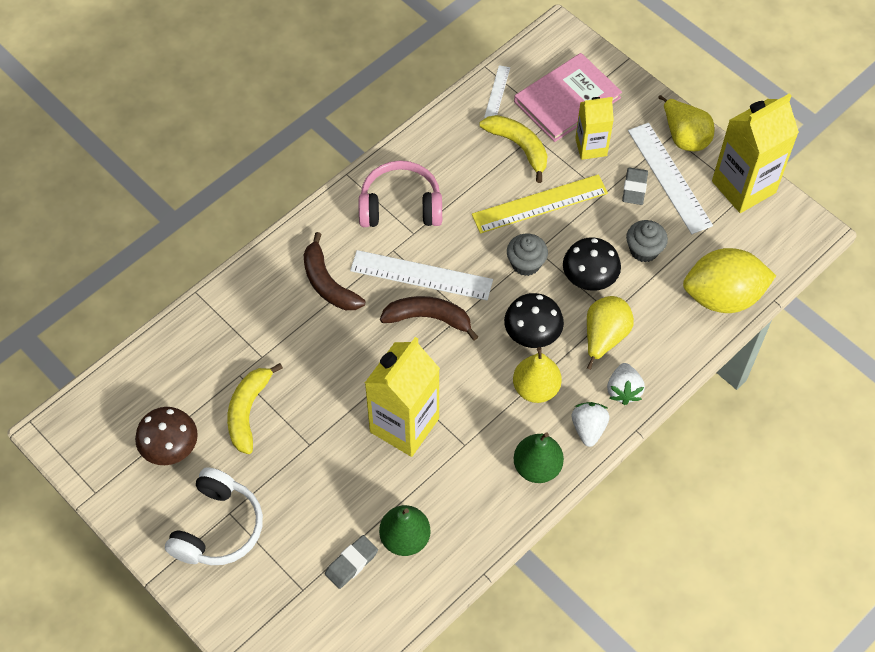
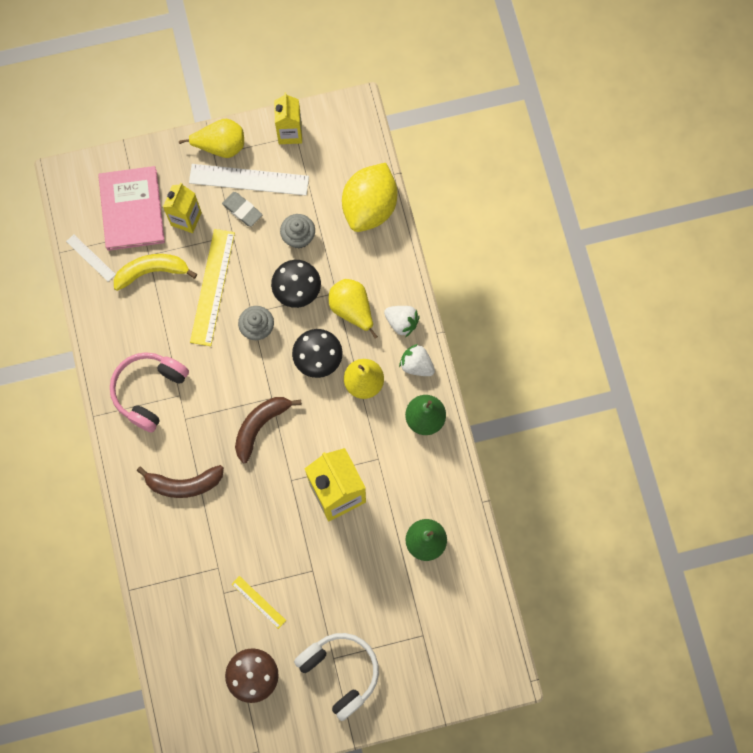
camera: 60 degrees left, 15 degrees up
yellow banana [227,363,283,454] -> yellow ruler [232,576,286,629]
grey eraser [325,535,378,589] -> none
white ruler [350,250,493,300] -> none
yellow carton [712,93,799,213] -> yellow carton [274,93,302,144], size x0.59

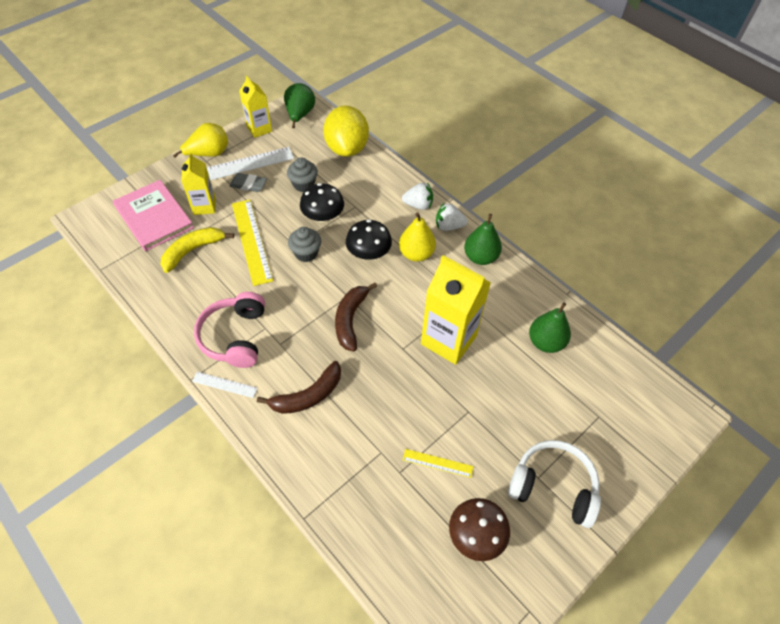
camera: 30 degrees left, 20 degrees down
white ruler [66,234,116,282] -> white ruler moved to [192,372,258,398]
yellow pear [329,279,378,339] -> none
none -> green pear [284,83,315,128]

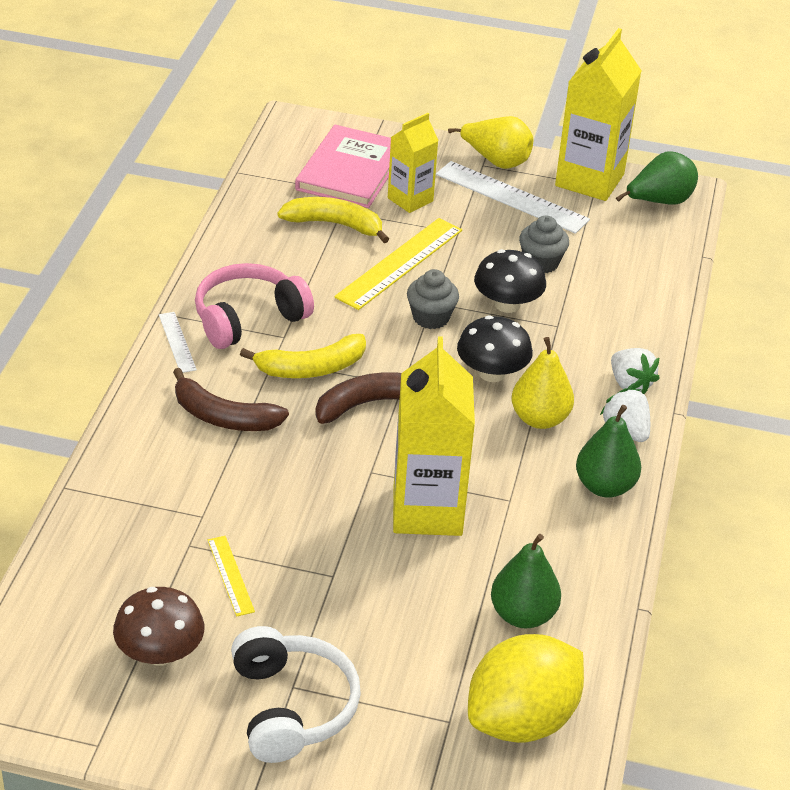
camera: 55 degrees right, 15 degrees down
grey eraser [229,173,267,192] -> none
yellow carton [239,76,272,138] -> yellow carton [555,28,641,201], size x1.69
yellow lemon [323,105,369,157] -> yellow lemon moved to [468,634,584,743]
none -> yellow banana [240,334,366,378]

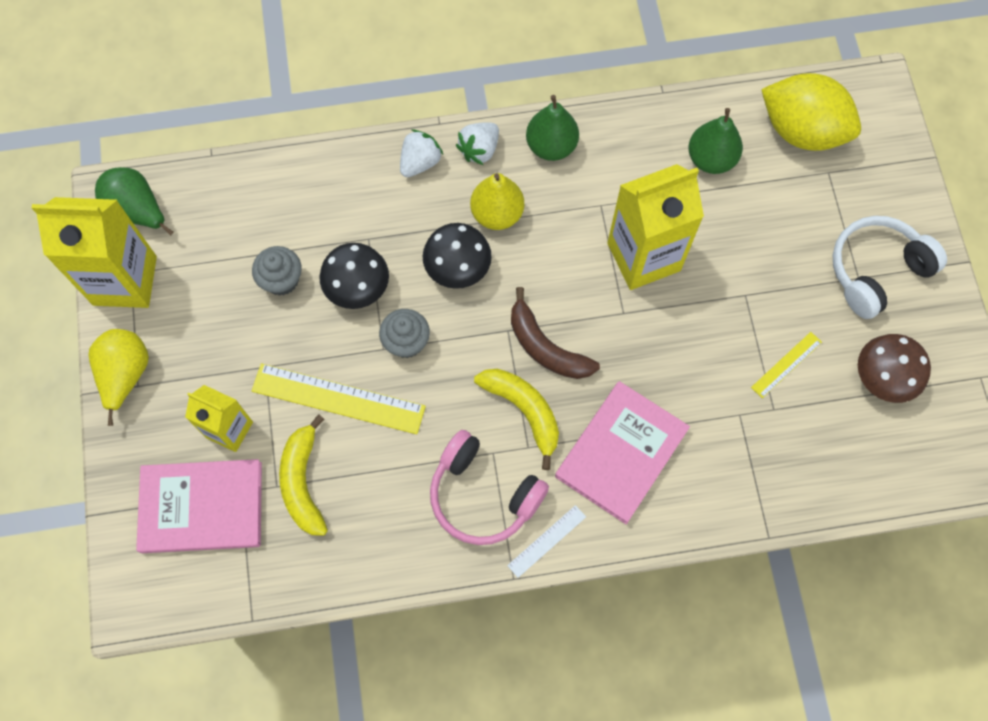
camera: 110 degrees left, 30 degrees up
brown banana [173,368,289,431] -> pink book [555,381,690,524]
white ruler [436,161,590,234] -> none

